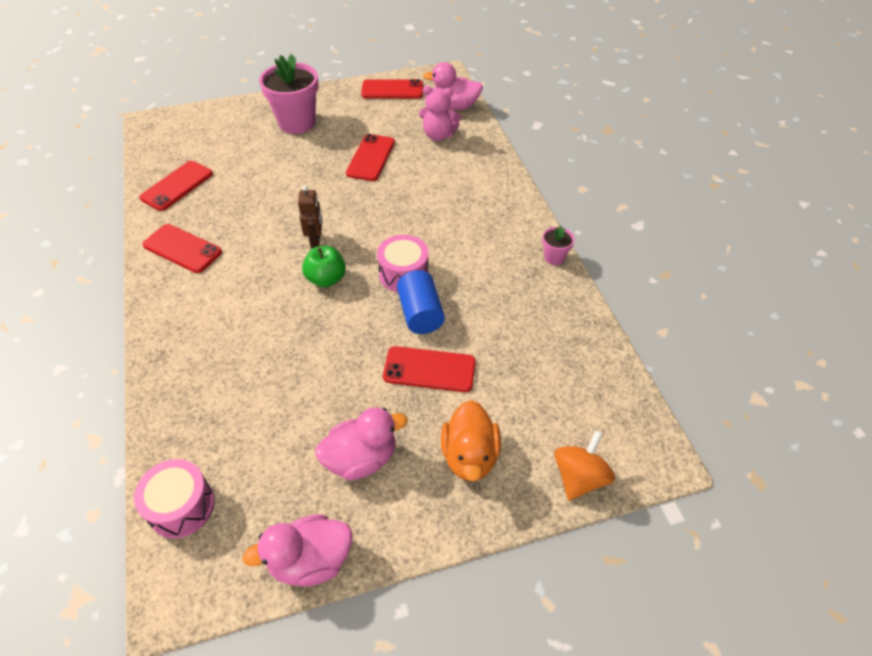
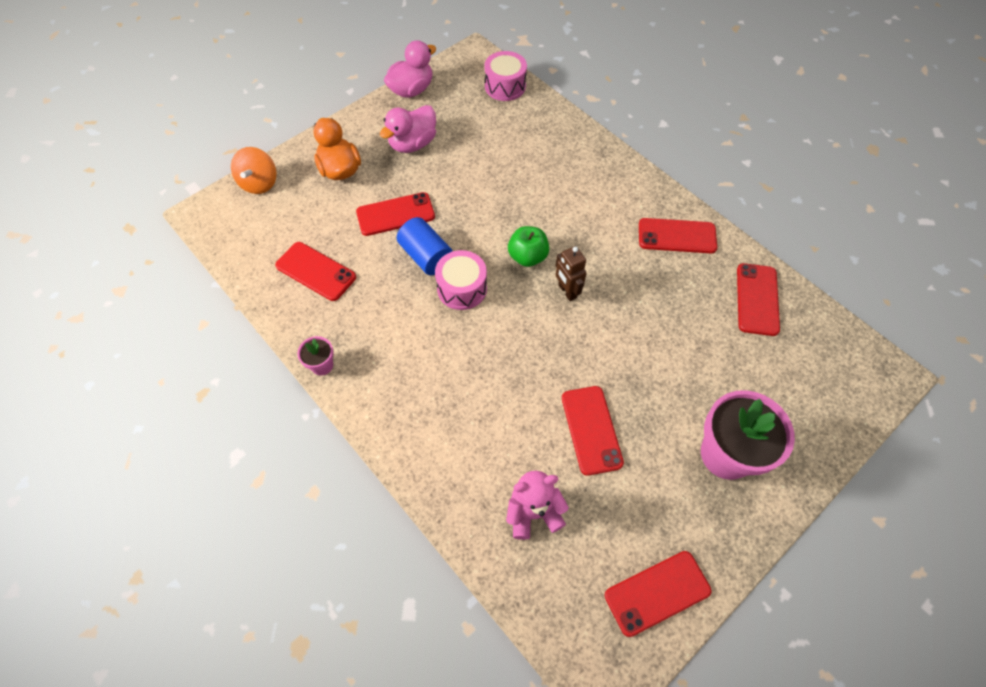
camera: 155 degrees right, 10 degrees up
pink duck [423,62,483,110] -> none
none -> red phone [275,242,356,301]

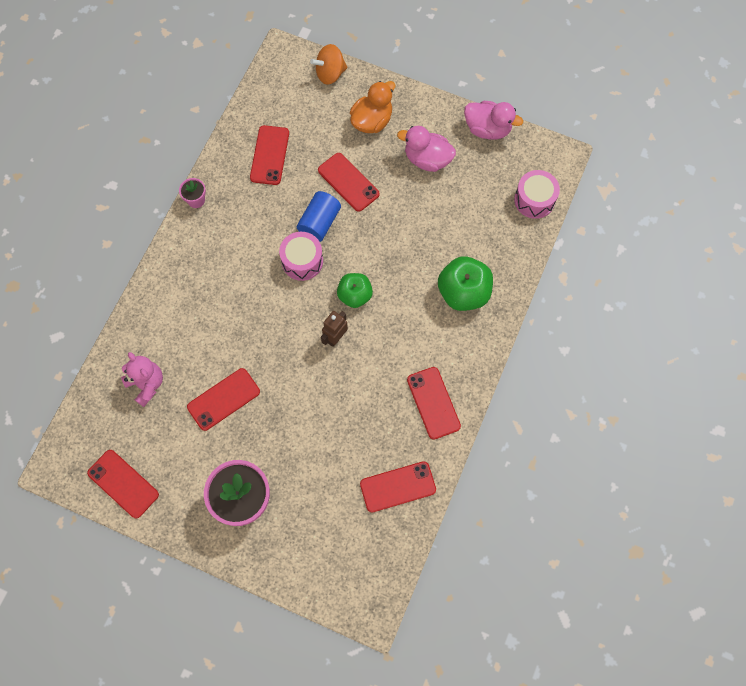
camera: 65 degrees right, 10 degrees up
none -> green apple [438,256,493,311]

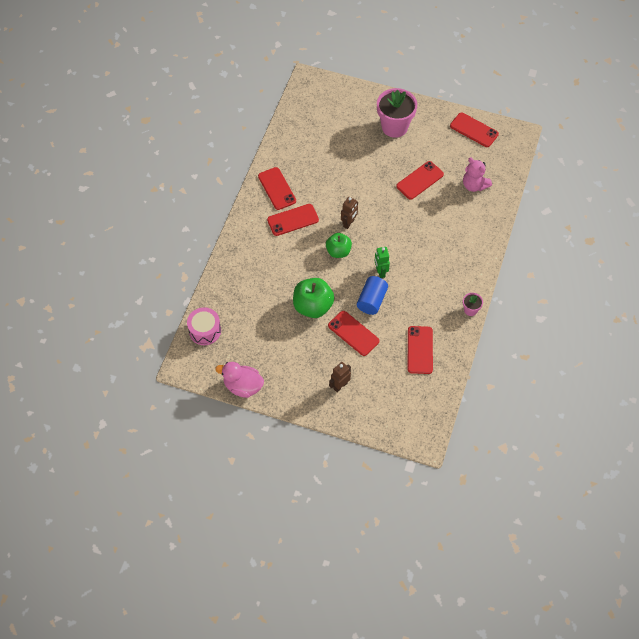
camera: 175 degrees right, 10 degrees down
pink drum [279,232,323,281] -> green robot [375,247,390,278]
orange spinning top [310,44,347,85] -> none
orange duck [350,81,396,133] -> brown robot [329,362,351,392]
red phone [360,461,436,513] -> red phone moved to [267,204,319,236]
pink duck [397,126,456,172] -> none
green apple [438,256,493,311] -> green apple moved to [293,278,334,318]

